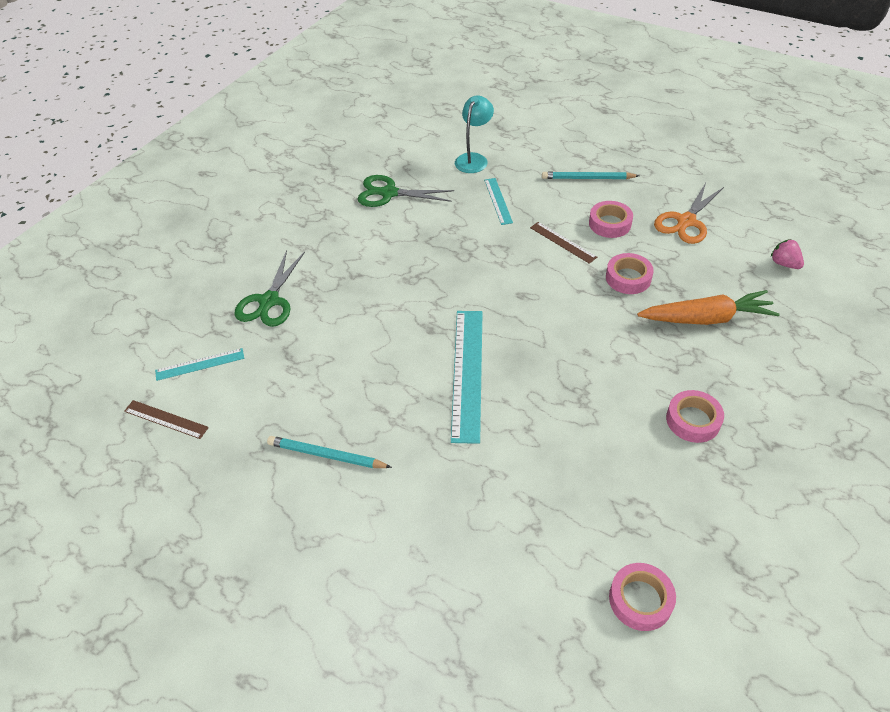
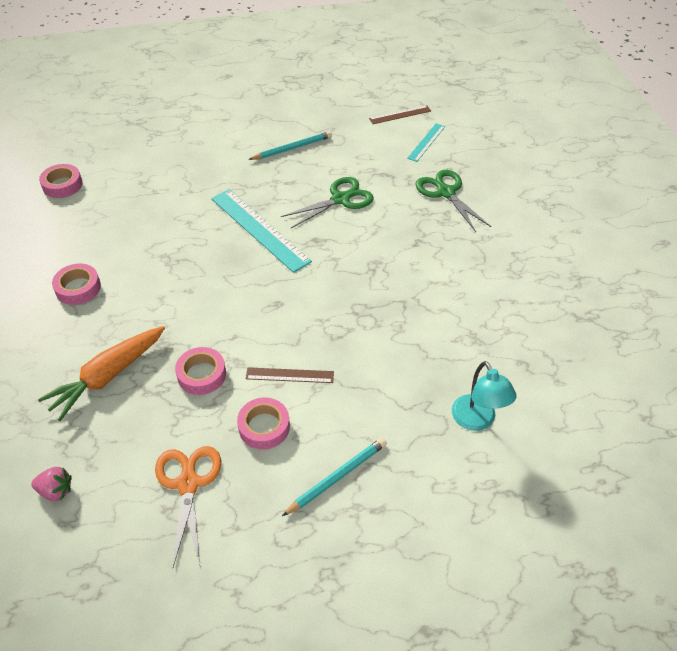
camera: 135 degrees right, 0 degrees up
green scissors [358,175,454,207] -> green scissors moved to [281,177,374,228]
turquoise ruler [484,178,513,225] -> none

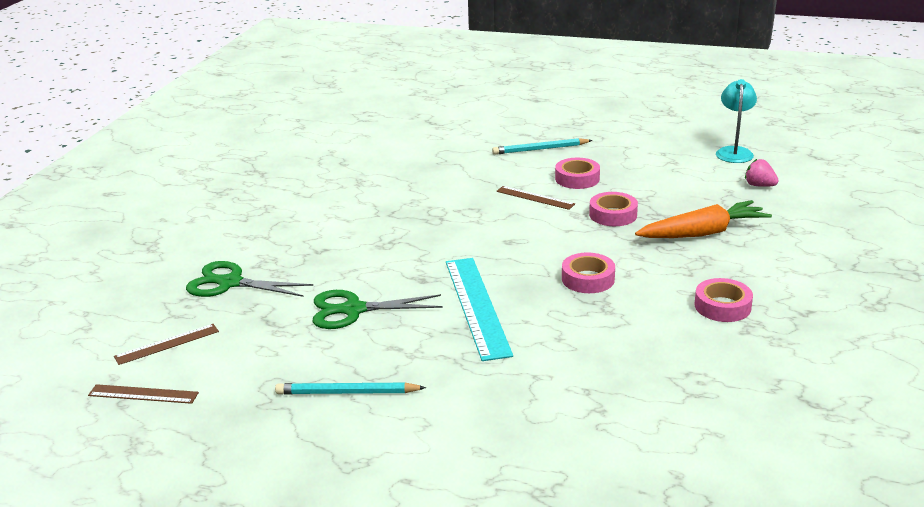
camera: 150 degrees left, 20 degrees down
pink tape [39,164,83,198] -> pink tape moved to [562,253,615,293]
orange scissors [155,446,221,567] -> none
turquoise ruler [407,123,445,162] -> brown ruler [114,324,219,365]
green scissors [415,170,491,232] -> green scissors turned 105 degrees clockwise [186,261,313,297]
turquoise lamp [452,361,517,431] -> turquoise lamp moved to [716,79,757,163]

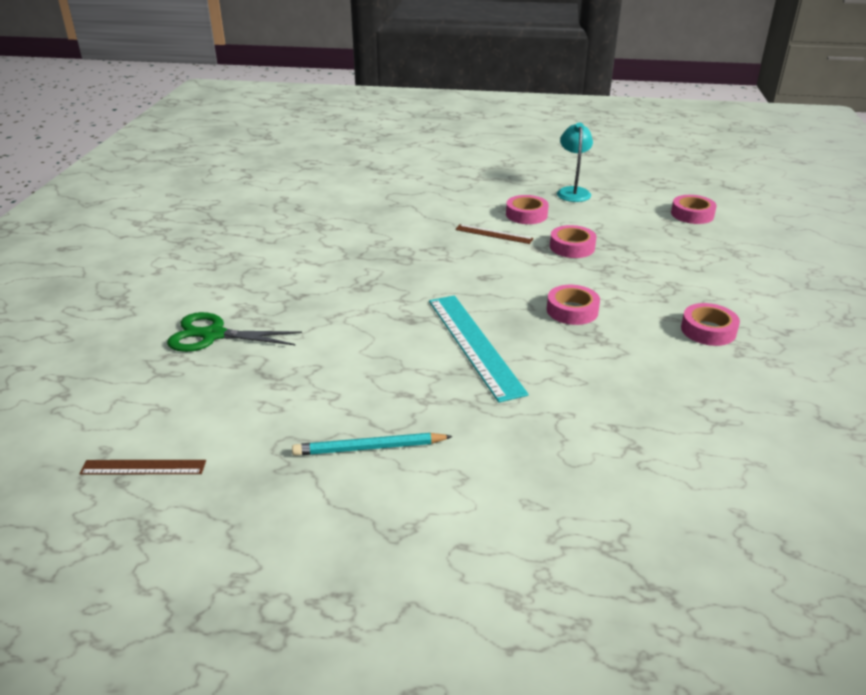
camera: 10 degrees left, 5 degrees up
brown ruler [114,324,219,365] -> none
green scissors [313,290,443,329] -> none
turquoise pencil [492,138,593,155] -> none
orange carrot [635,200,772,238] -> none
turquoise lamp [716,79,757,163] -> turquoise lamp moved to [557,122,593,202]
pink strawberry [745,159,779,187] -> pink tape [671,195,717,224]

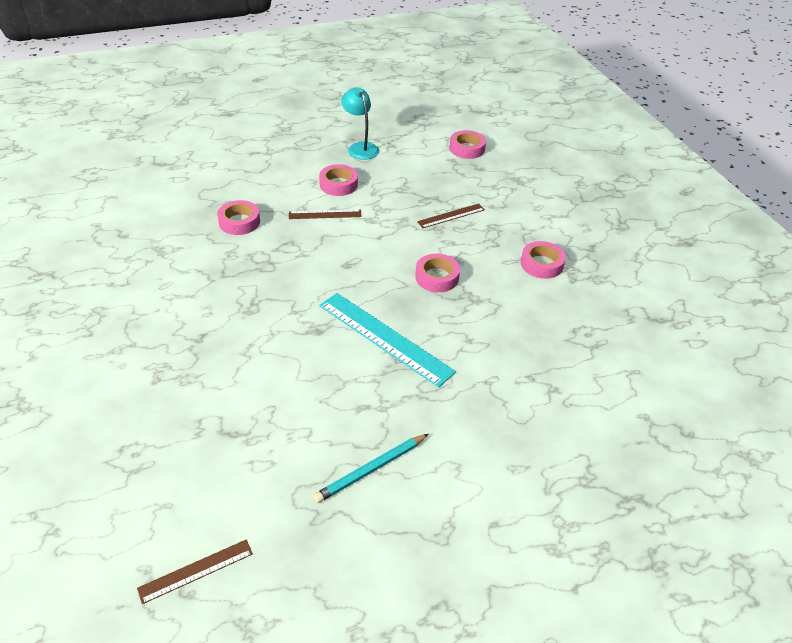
camera: 30 degrees left, 10 degrees up
green scissors [167,312,302,352] -> none
pink tape [550,225,597,258] -> pink tape moved to [217,200,260,235]
none -> brown ruler [417,204,485,228]

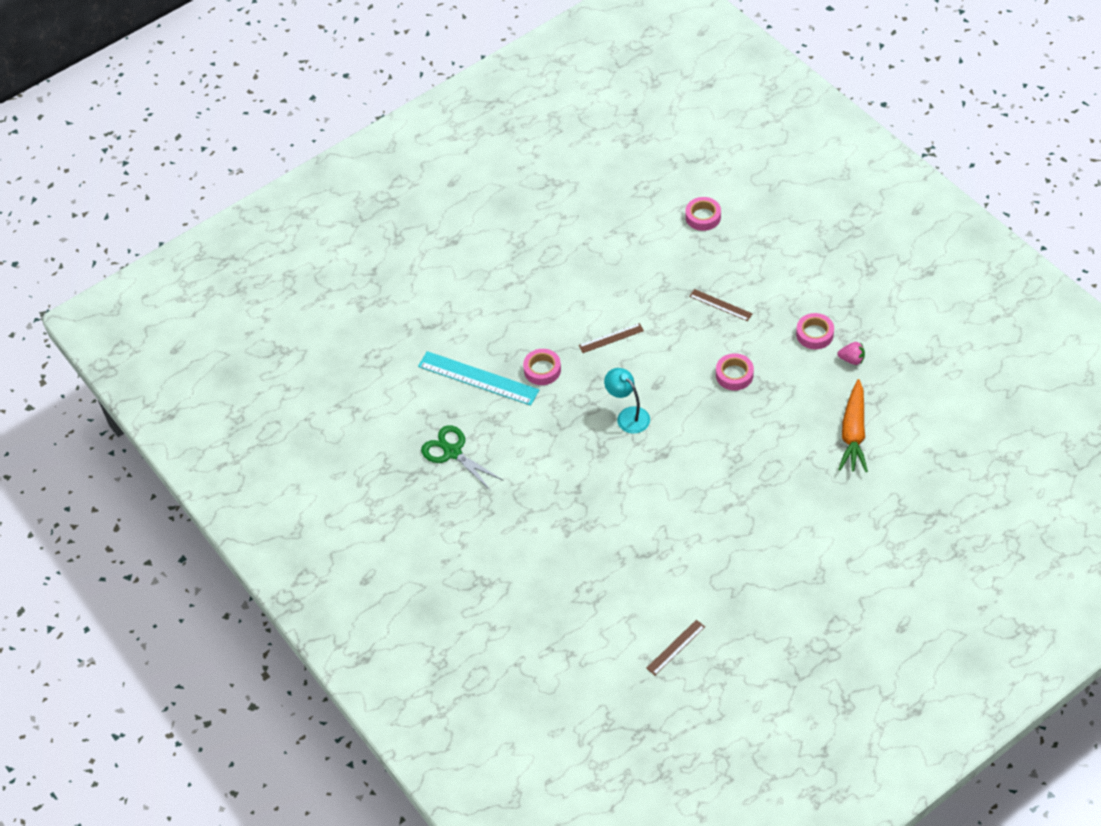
camera: 10 degrees left, 10 degrees up
turquoise pencil [313,434,428,503] -> none
pink tape [319,164,358,196] -> none
turquoise ruler [319,293,456,387] -> turquoise ruler moved to [418,351,539,406]
turquoise lamp [341,87,379,160] -> turquoise lamp moved to [604,368,650,434]
brown ruler [417,204,485,228] -> brown ruler turned 75 degrees clockwise [689,289,753,321]
none -> green scissors [421,425,503,491]
none -> pink strawberry [837,342,865,365]
none -> orange carrot [838,379,868,472]

